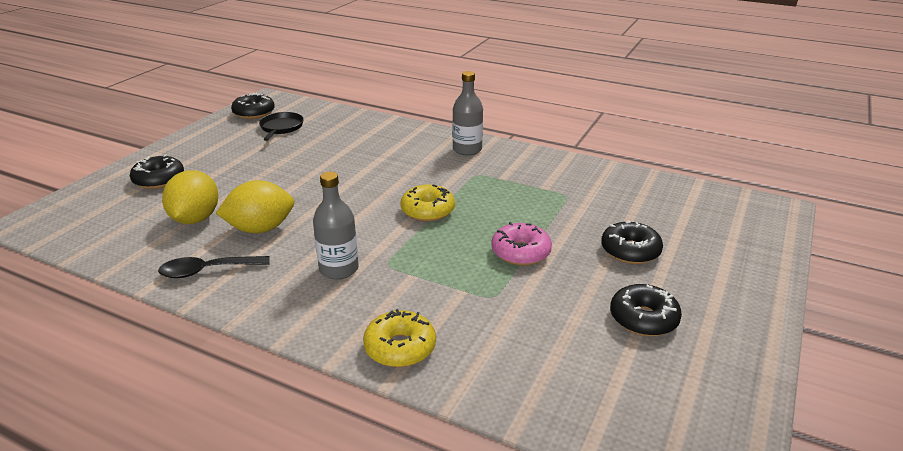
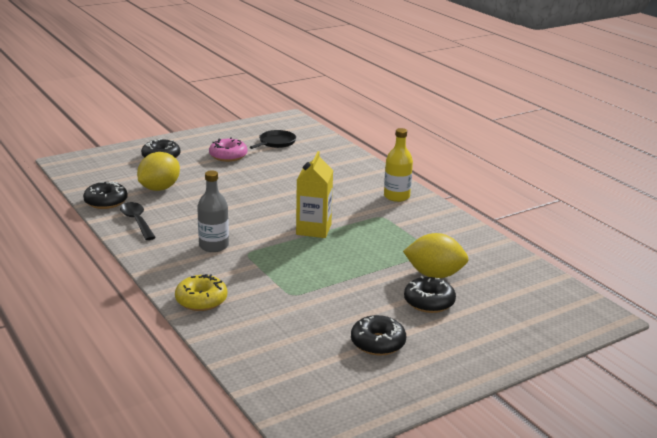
camera: 30 degrees right, 5 degrees down
black spoon [158,256,270,278] -> black spoon turned 45 degrees clockwise [120,202,156,240]
yellow lemon [216,180,294,233] -> yellow lemon moved to [403,233,469,278]
black donut [231,93,275,119] -> black donut moved to [83,181,128,209]
yellow donut [401,184,455,222] -> yellow carton [296,151,333,238]
grey bottle [452,71,483,155] -> yellow bottle [384,128,413,202]
pink donut [491,222,552,266] -> pink donut moved to [209,137,247,162]

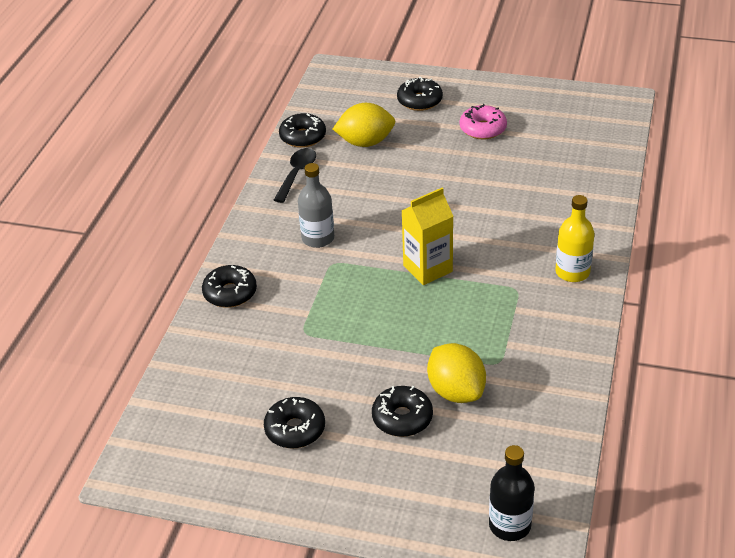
camera: 50 degrees right, 15 degrees up
yellow donut [175,274,227,311] -> black donut [202,265,257,308]
black pan [250,130,296,149] -> none
none -> black bottle [489,445,535,541]

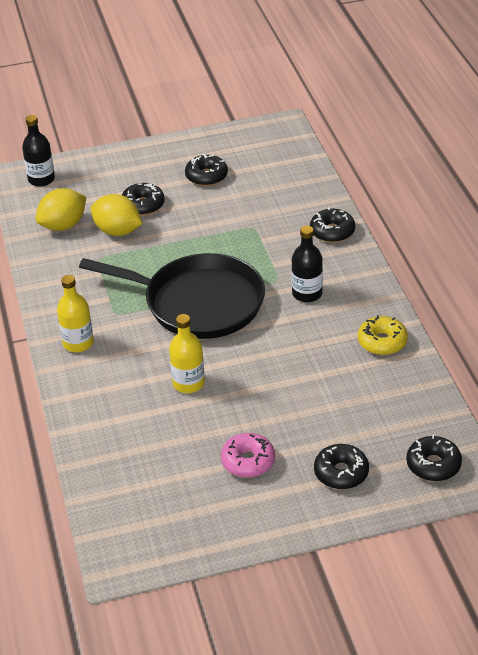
camera: 150 degrees right, 0 degrees up
black spoon [274,148,316,203] -> yellow donut [358,315,408,355]
black donut [279,113,326,148] -> black donut moved to [406,435,462,481]
grey bottle [298,163,334,248] -> black bottle [291,226,323,302]
yellow lemon [333,103,395,147] -> yellow lemon moved to [36,188,86,231]
yellow carton [401,188,453,285] -> black pan [79,253,265,339]
none -> yellow bottle [169,314,205,393]

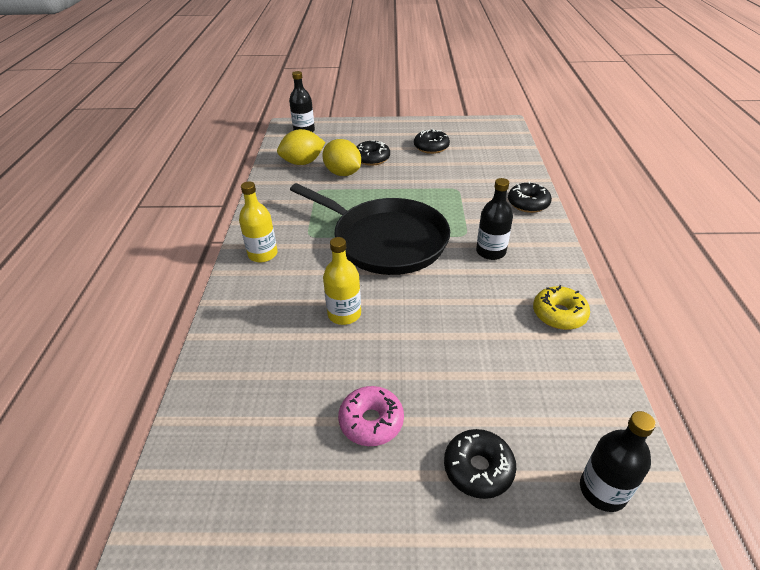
camera: 15 degrees right, 0 degrees up
black donut [406,435,462,481] -> black bottle [580,411,656,512]

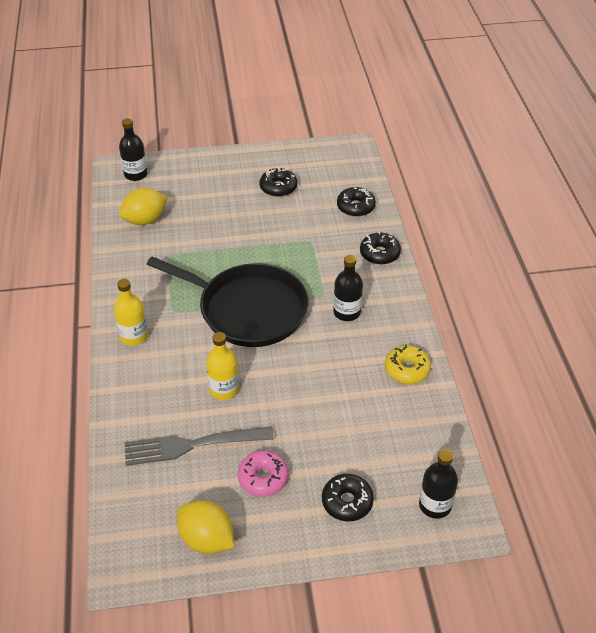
camera: 10 degrees left, 5 degrees up
yellow lemon [322,139,361,176] -> yellow lemon moved to [177,500,234,554]
black donut [356,140,390,166] -> black donut moved to [337,187,376,217]
none -> grey fork [124,426,274,466]

